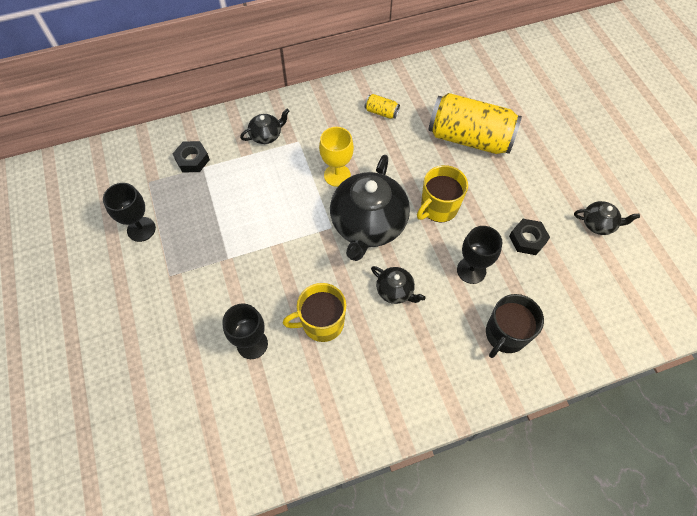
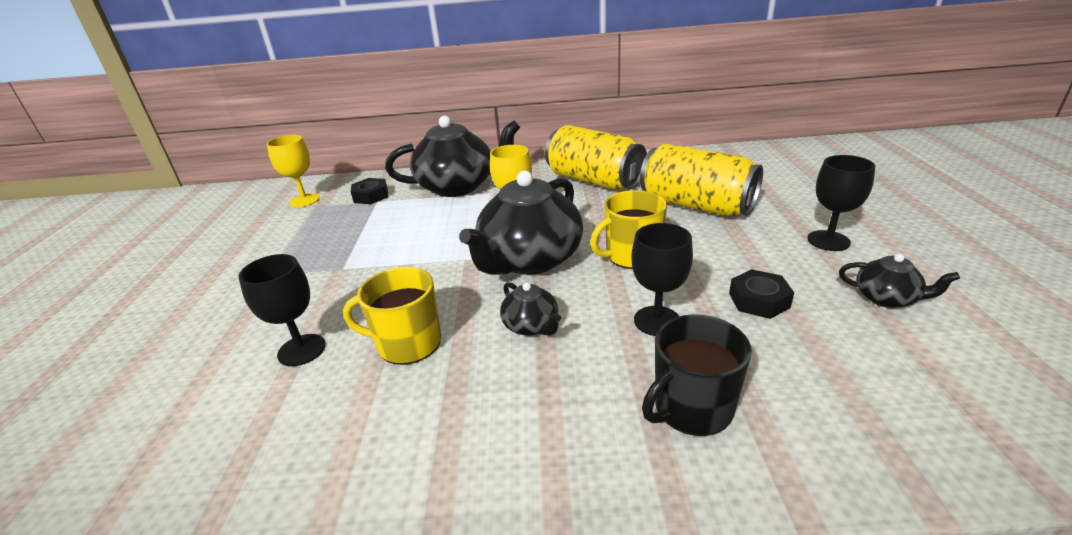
camera: 20 degrees right, 30 degrees down
black goblet [103,183,156,242] -> black goblet moved to [807,155,875,251]
black teapot [240,109,289,144] -> black teapot [385,116,520,197], size x2.17
yellow can [365,94,400,119] -> yellow can [545,125,647,190], size x2.46
none -> yellow goblet [267,135,320,207]

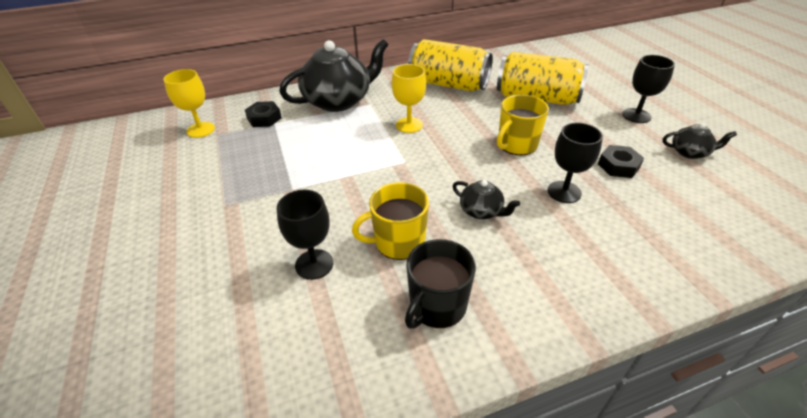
camera: 20 degrees left, 10 degrees up
black teapot [459,170,583,275] -> none
black mug [642,314,752,436] -> black mug moved to [405,239,476,329]

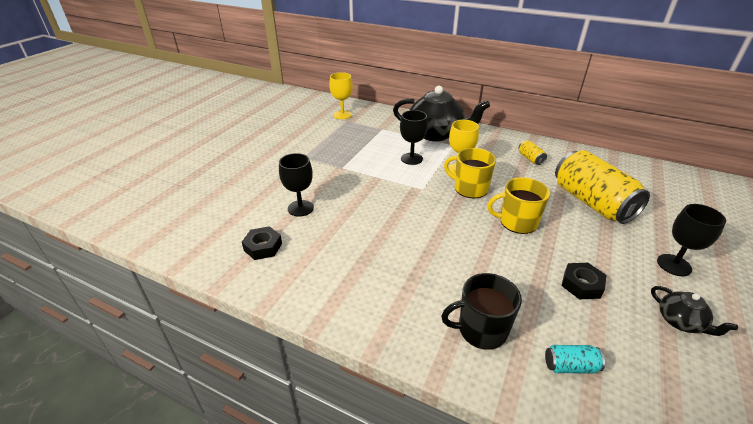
camera: 45 degrees right, 5 degrees down
black nut [245,101,281,127] -> black nut moved to [242,226,282,260]
yellow mug [352,182,429,260] -> yellow mug moved to [444,148,496,198]
black mug [405,239,476,329] -> black mug moved to [441,273,522,350]
yellow can [408,39,493,91] -> yellow can [519,140,547,165], size x0.41
black teapot [453,180,520,219] -> none
black goblet [548,123,603,203] -> black goblet moved to [400,110,428,165]
none -> turquoise can [545,345,605,373]

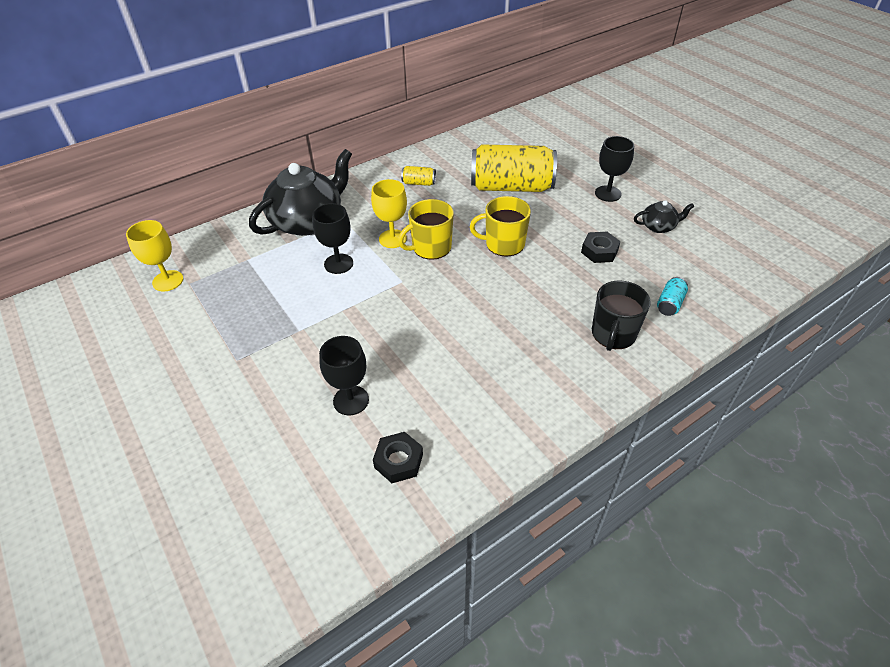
camera: 60 degrees left, 10 degrees up
yellow mug [487,177,550,234] -> yellow mug turned 60 degrees clockwise [470,196,531,257]

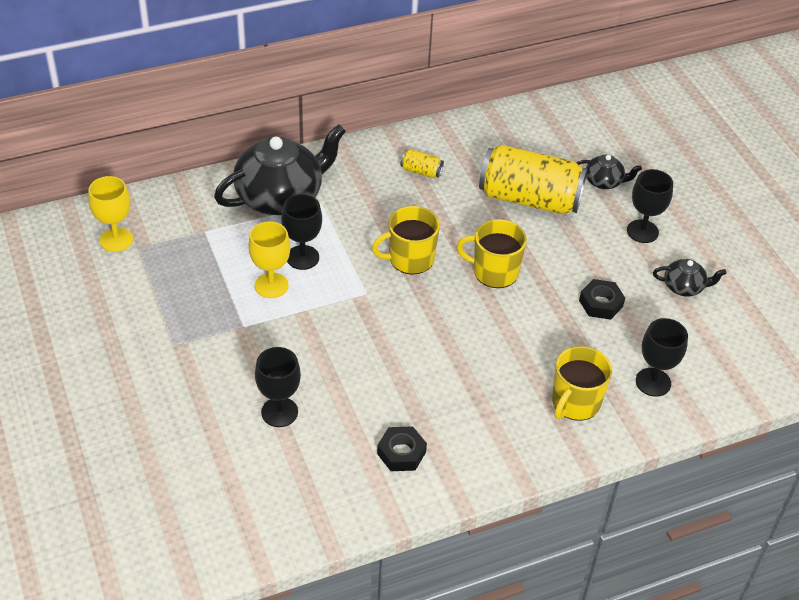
camera: 10 degrees right, 0 degrees up
yellow goblet [371,179,407,248] -> yellow goblet moved to [248,221,291,298]
black nut [373,432,423,483] -> black nut moved to [377,426,427,471]
black mug [592,281,651,351] -> yellow mug [552,346,612,421]
turquoise can [657,277,688,316] -> black goblet [636,318,688,397]
none -> black teapot [577,154,642,189]

